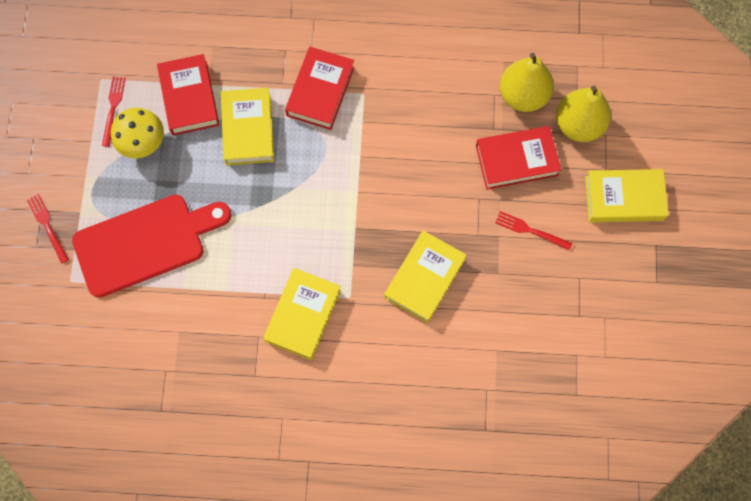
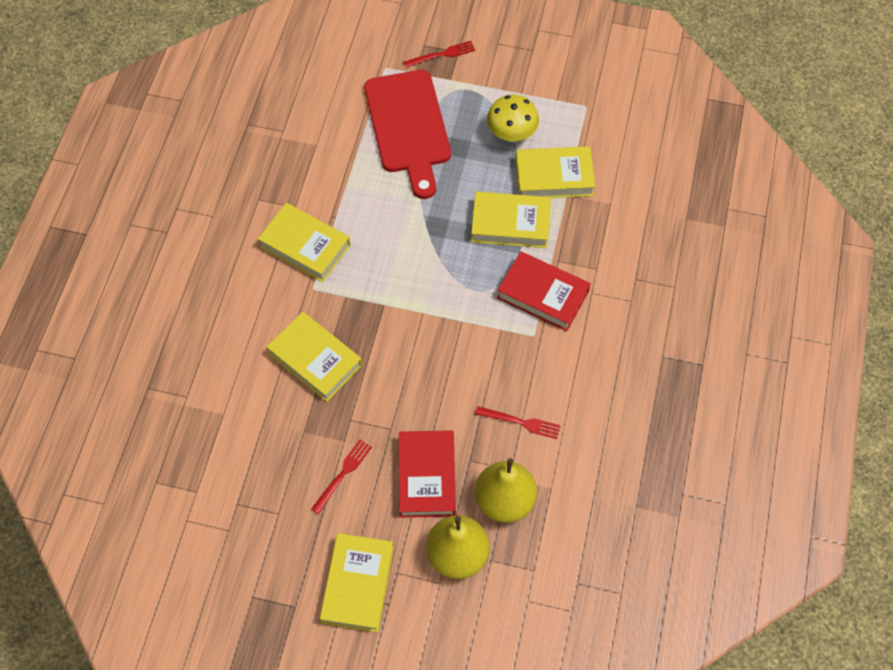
camera: 100 degrees right, 10 degrees down
red fork [102,77,126,147] -> red fork moved to [475,406,561,439]
red book [157,54,219,136] -> yellow book [515,146,596,198]

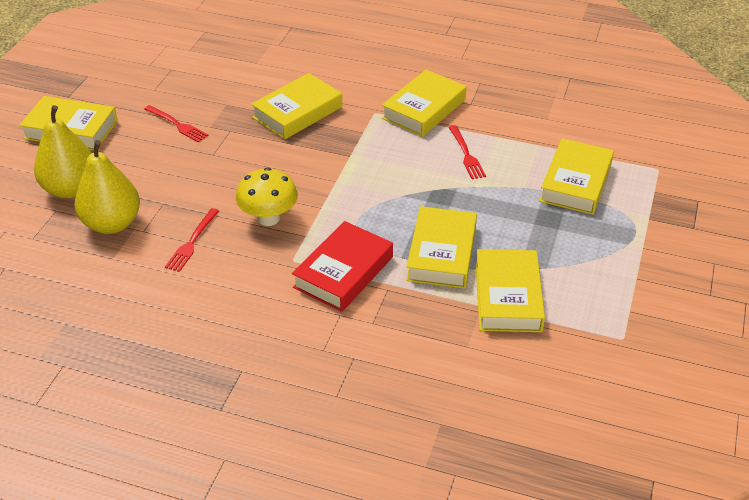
camera: 95 degrees right, 20 degrees down
red cutting board [364,70,451,199] -> yellow book [539,138,614,215]
red book [399,430,456,518] -> none
red fork [403,41,475,68] -> red fork moved to [448,125,486,179]
yellow mushroom [487,95,539,142] -> yellow mushroom moved to [236,168,298,226]

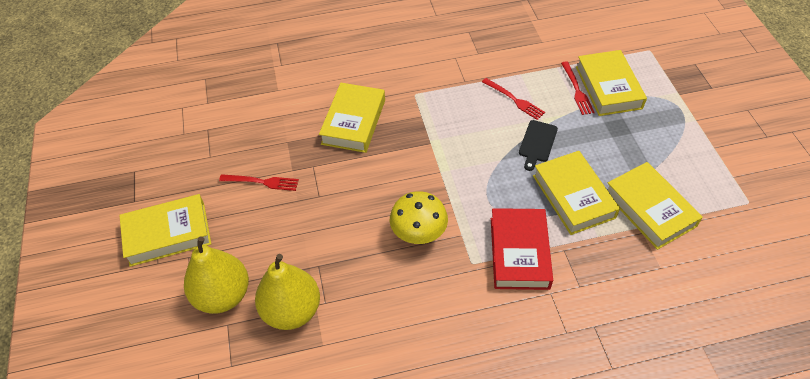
camera: 30 degrees left, 10 degrees up
red fork [165,208,219,272] -> red fork moved to [561,61,595,115]
yellow book [382,69,466,137] -> none
none -> black cutting board [519,120,558,171]

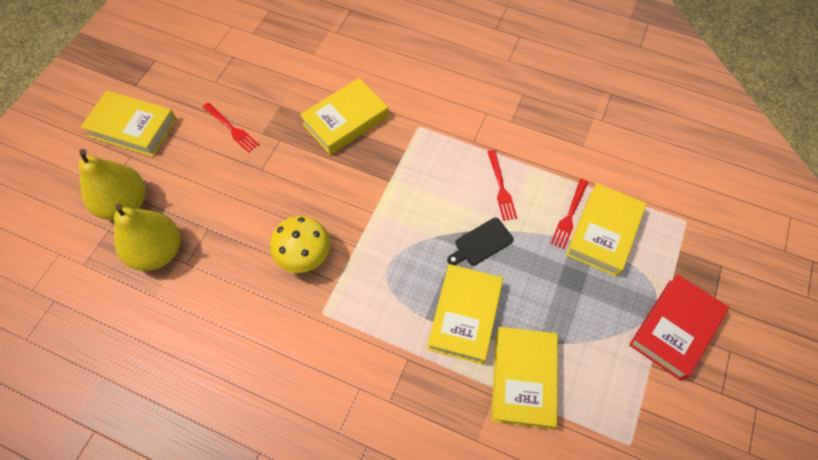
camera: 35 degrees right, 10 degrees up
red book [491,208,553,290] -> red book moved to [629,274,729,381]

